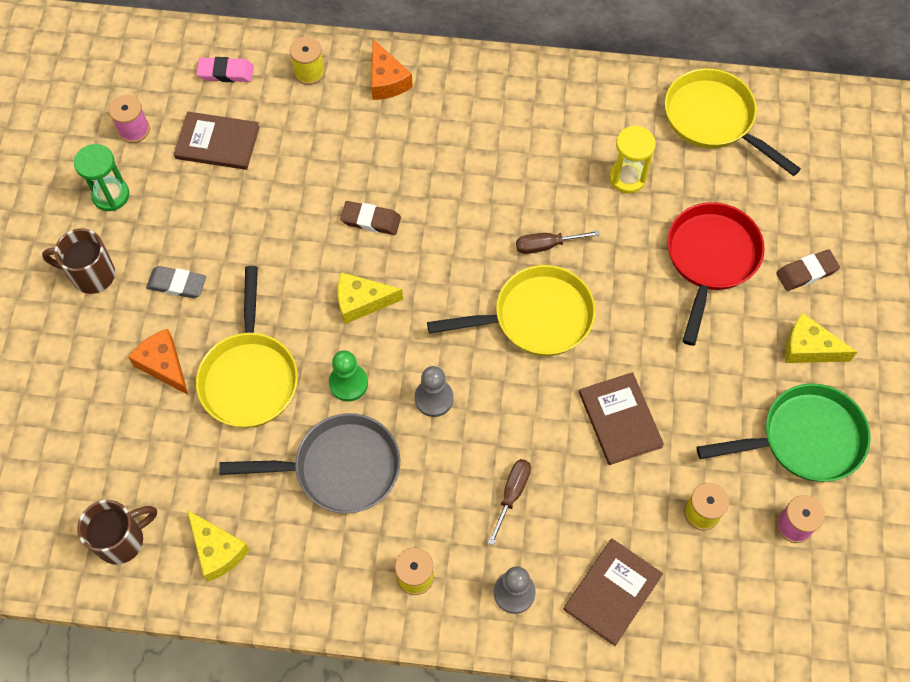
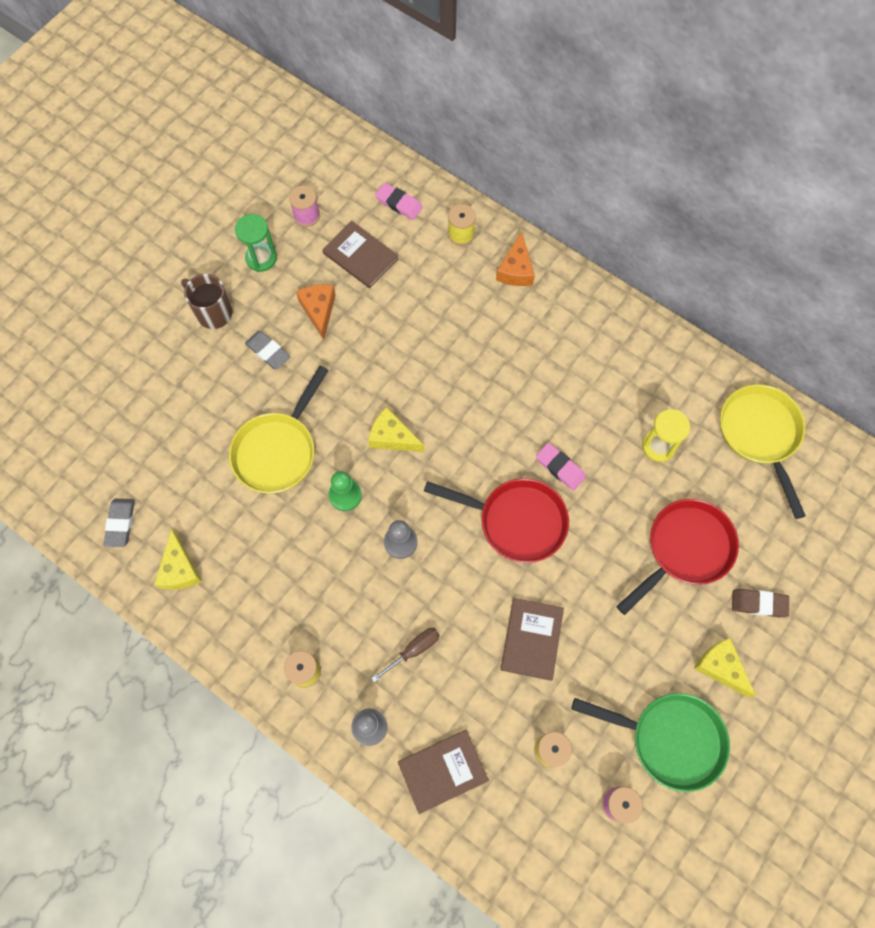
camera: 30 degrees right, 5 degrees up
brown mug [77,500,157,564] -> grey eraser [103,498,135,547]
orange cheese [128,329,188,395] -> orange cheese moved to [296,285,336,340]
grey pan [219,413,400,513] -> none
brown eraser [340,201,401,235] -> none
yellow pan [427,265,596,356] -> red pan [424,478,569,563]
brown screwdriver [516,230,600,254] -> pink eraser [536,443,586,491]

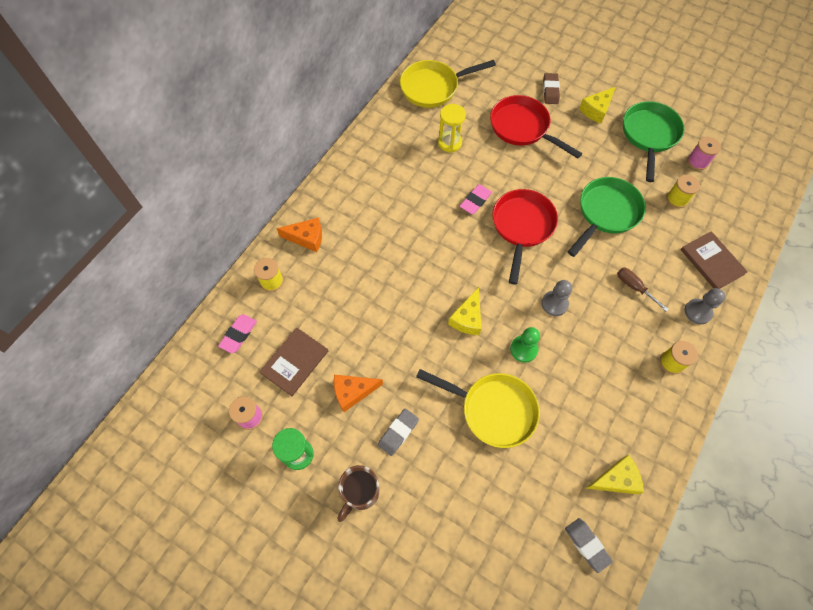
camera: 95 degrees left, 5 degrees down
grey eraser [103,498,135,547] -> grey eraser turned 60 degrees clockwise [565,518,613,573]
brown book [501,598,564,681] -> green pan [568,177,646,257]

